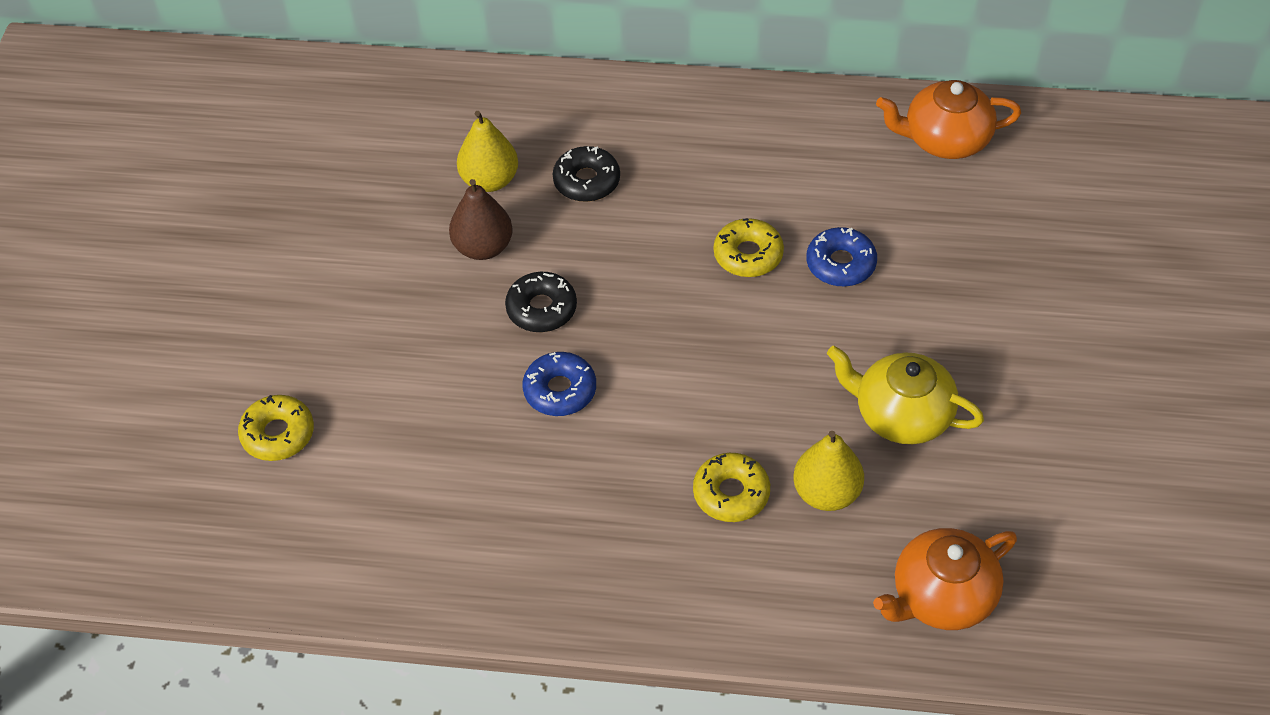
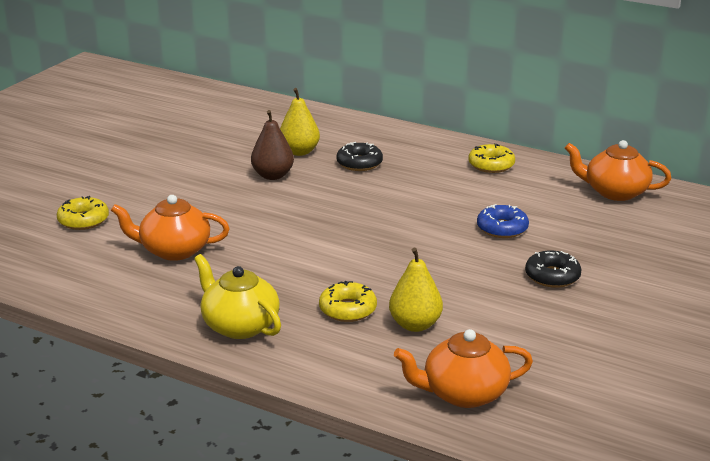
camera: 20 degrees right, 25 degrees down
black donut [505,272,577,332] -> black donut moved to [525,251,582,288]
blue donut [522,352,596,416] -> none
yellow donut [714,218,784,277] -> yellow donut moved to [469,144,515,173]
yellow teapot [827,346,984,444] -> yellow teapot moved to [194,254,281,339]
none -> orange teapot [111,195,230,261]

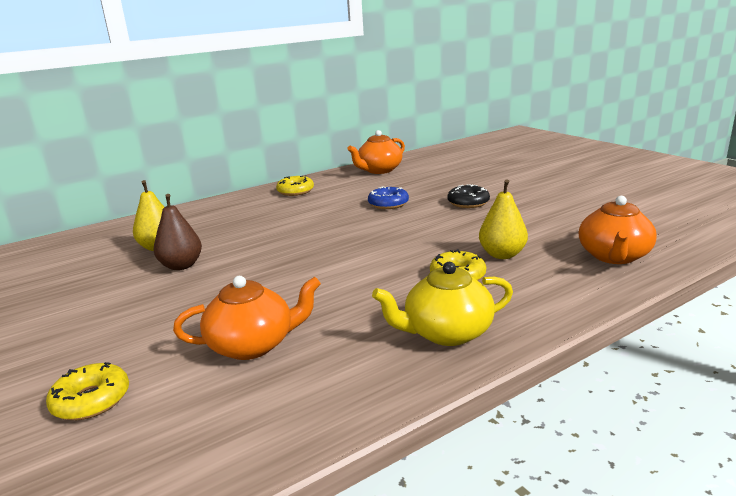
camera: 60 degrees left, 5 degrees down
orange teapot [111,195,230,261] -> orange teapot turned 135 degrees counterclockwise [173,276,321,360]
black donut [336,142,383,171] -> none

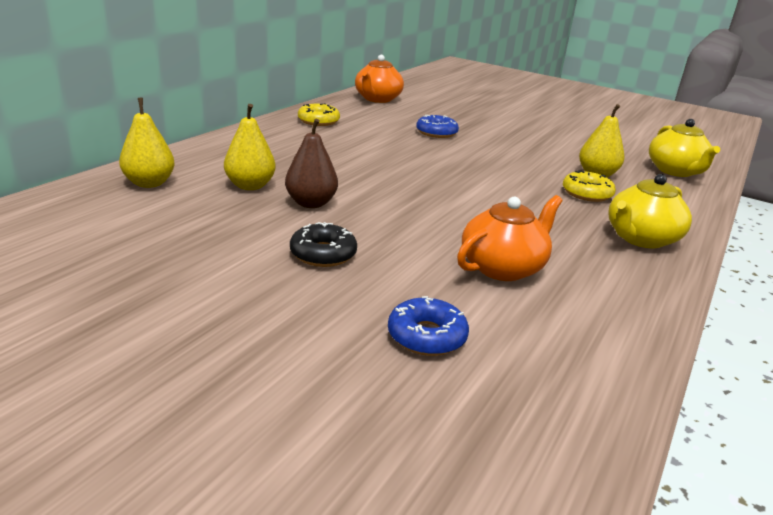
camera: 30 degrees left, 5 degrees up
yellow donut [46,362,129,420] -> blue donut [388,296,469,356]
black donut [447,184,490,208] -> black donut moved to [290,222,357,267]
orange teapot [579,196,657,264] -> yellow teapot [649,119,720,177]
none -> yellow pear [119,98,175,188]

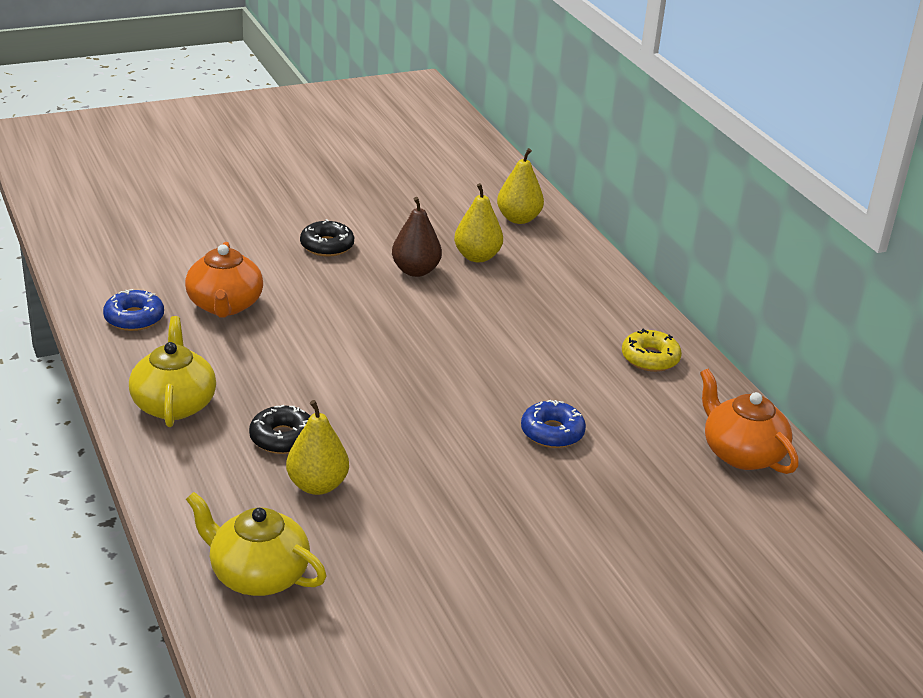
camera: 125 degrees right, 5 degrees up
blue donut [388,296,469,356] -> blue donut moved to [103,289,164,331]
yellow donut [563,170,616,202] -> black donut [249,405,310,454]

